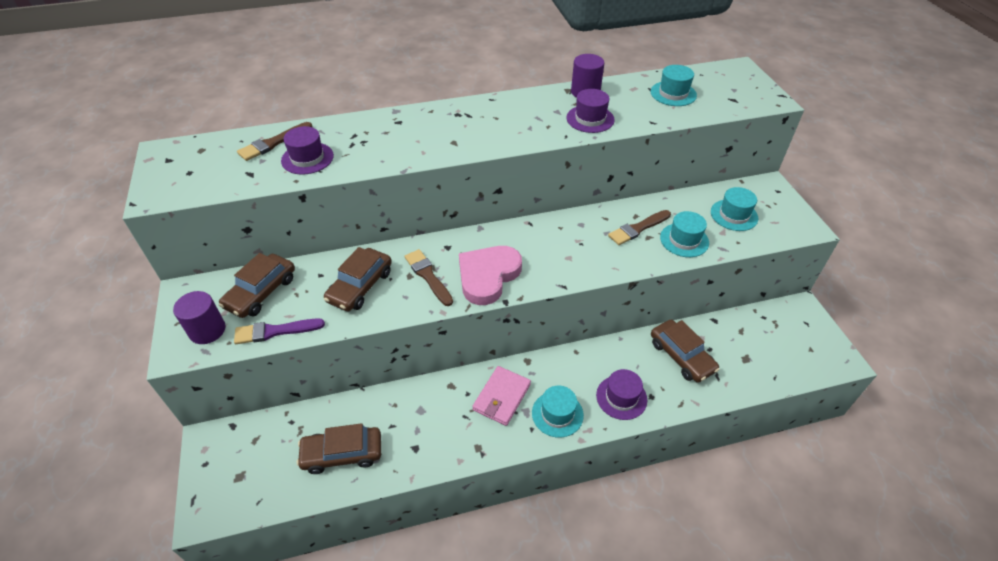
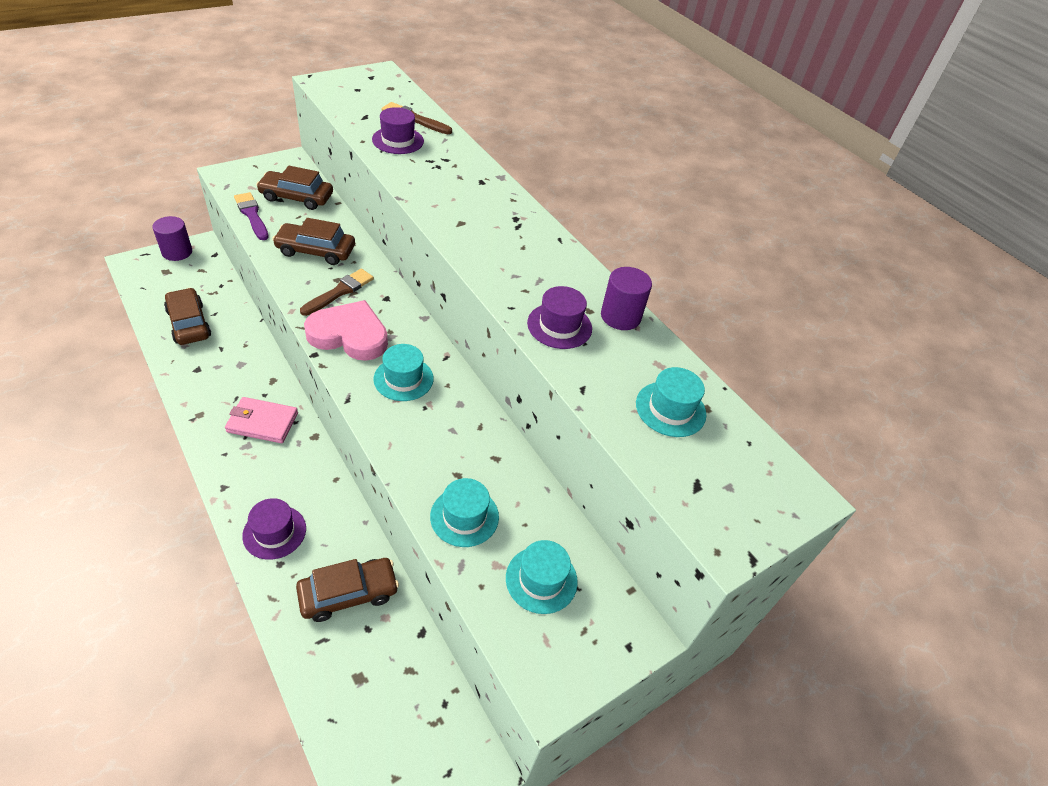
camera: 65 degrees right, 0 degrees up
purple cylinder [173,291,226,344] -> purple cylinder moved to [152,216,192,261]
turquoise hat [532,386,584,438] -> turquoise hat moved to [374,344,434,401]
brown brush [608,210,671,245] -> none
brown car [651,320,719,383] -> brown car turned 150 degrees counterclockwise [296,558,399,622]

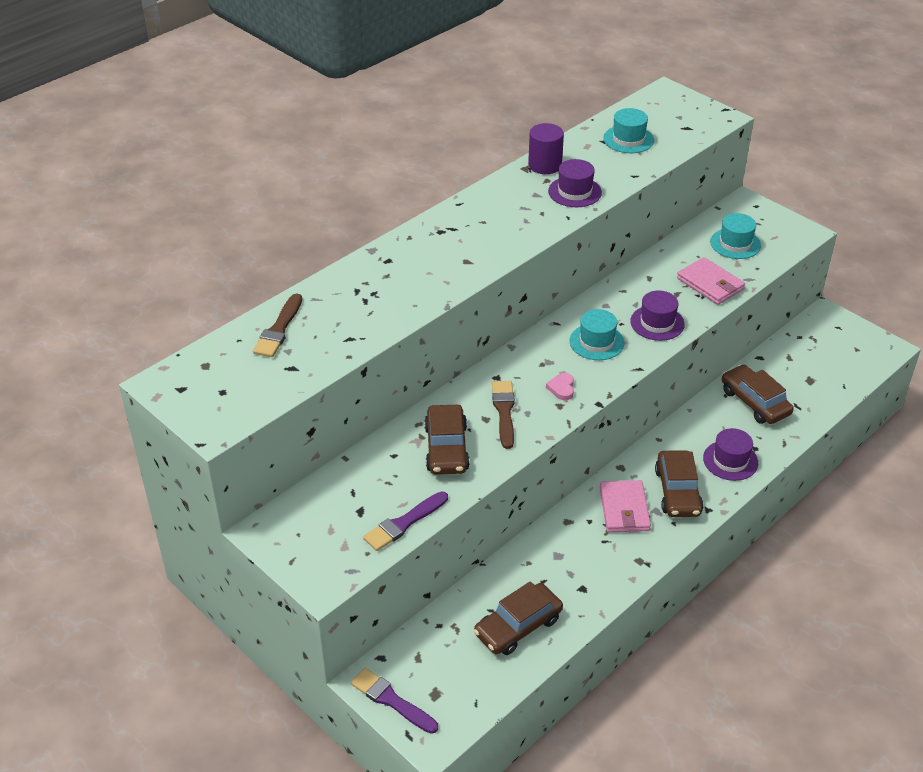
camera: 95 degrees left, 5 degrees down
purple cylinder [152,216,192,261] -> purple brush [351,668,438,734]
brown car [256,166,333,210] -> brown car moved to [655,450,704,517]
brown brush [300,269,374,316] -> brown brush turned 60 degrees clockwise [492,381,515,449]
pink heart [304,300,388,361] -> pink heart [546,373,574,400], size x0.40
purple hat [372,107,424,154] -> purple hat moved to [630,291,685,341]
turquoise hat [430,478,499,547] -> pink wallet [677,257,745,305]

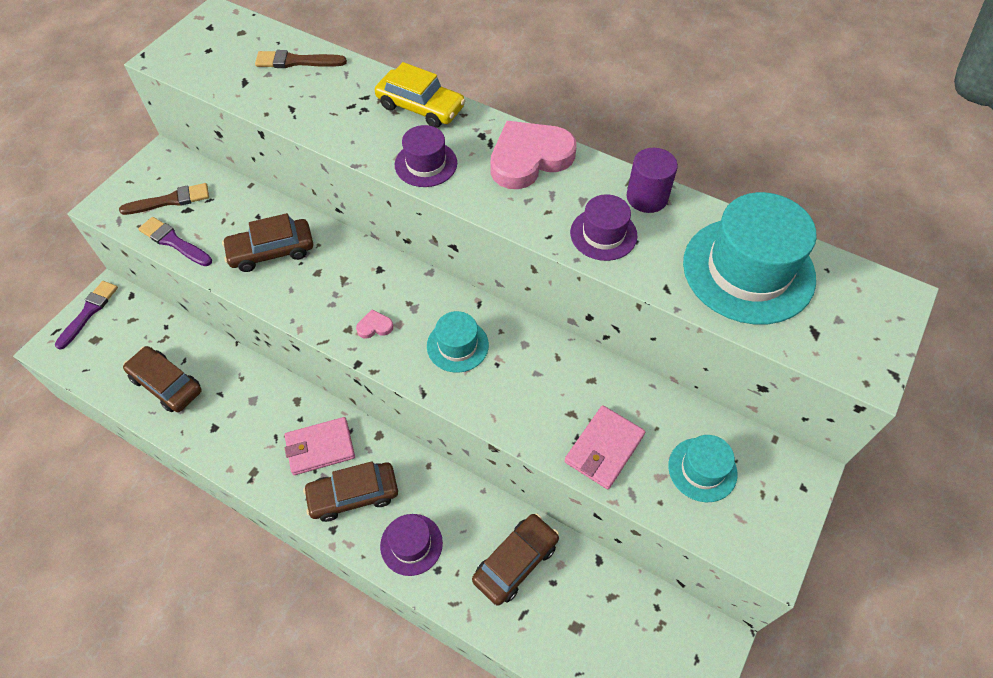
camera: 75 degrees right, 15 degrees up
brown brush [492,381,515,449] -> brown brush moved to [119,183,209,215]
turquoise hat [603,108,654,153] -> turquoise hat [683,192,817,324], size x1.89
purple hat [630,291,685,341] -> purple hat moved to [395,125,457,187]
none -> yellow car [375,62,466,128]
none -> pink heart [491,121,577,189]

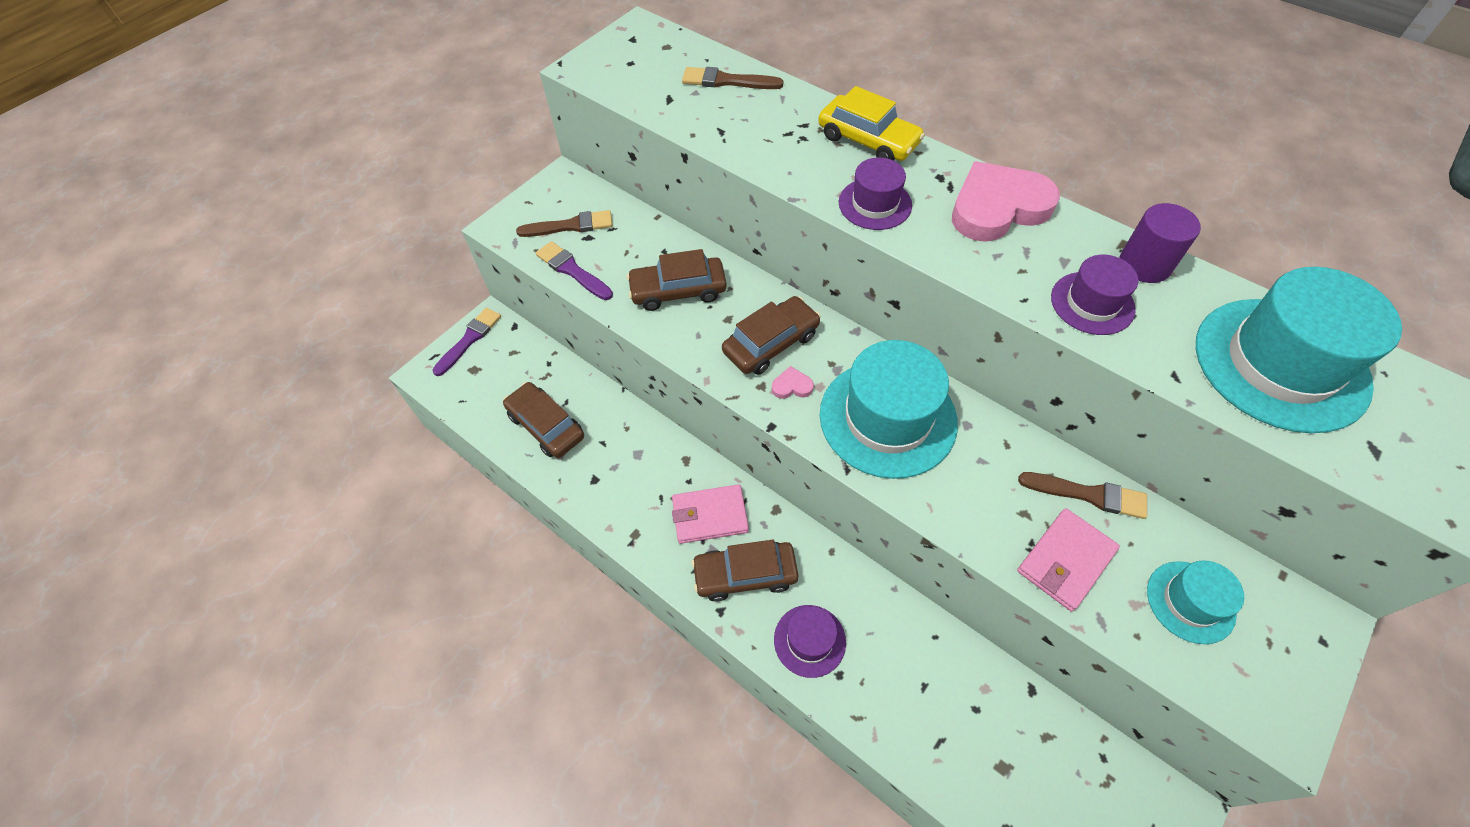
camera: 10 degrees right, 0 degrees up
turquoise hat [427,311,489,373] -> turquoise hat [820,340,958,479], size x1.89
brown car [472,514,559,605] -> brown car moved to [722,296,821,375]
none -> brown brush [1018,472,1147,519]

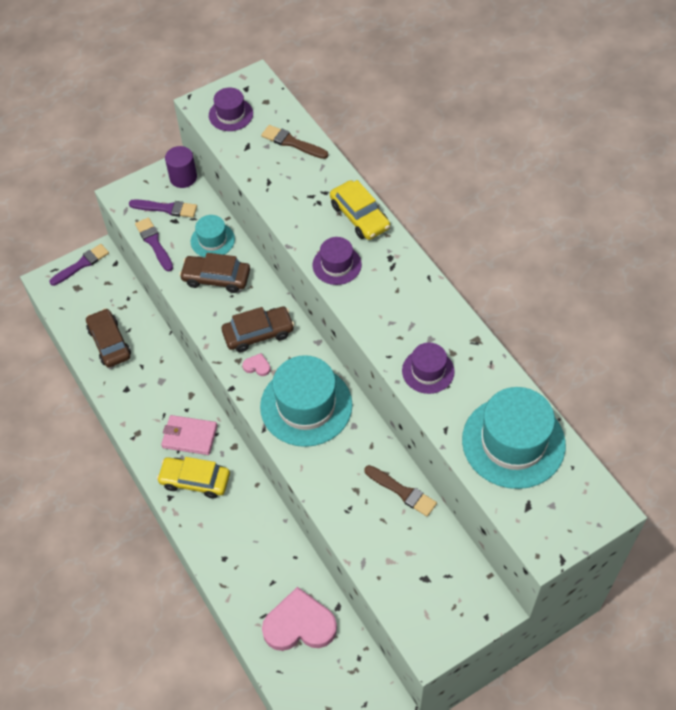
camera: 20 degrees right, 0 degrees up
brown brush [516,210,613,237] -> purple brush [129,199,197,218]
brown car [691,540,798,602] -> yellow car [157,457,230,499]
purple hat [774,605,846,678] -> purple hat moved to [209,87,253,131]
pink heart [952,161,1060,242] -> pink heart moved to [262,587,337,651]
pink wallet [1017,508,1120,612] -> none
purple cylinder [1120,203,1201,283] -> purple cylinder moved to [165,146,197,188]
turquoise hat [1147,560,1244,644] -> turquoise hat moved to [191,215,235,257]

